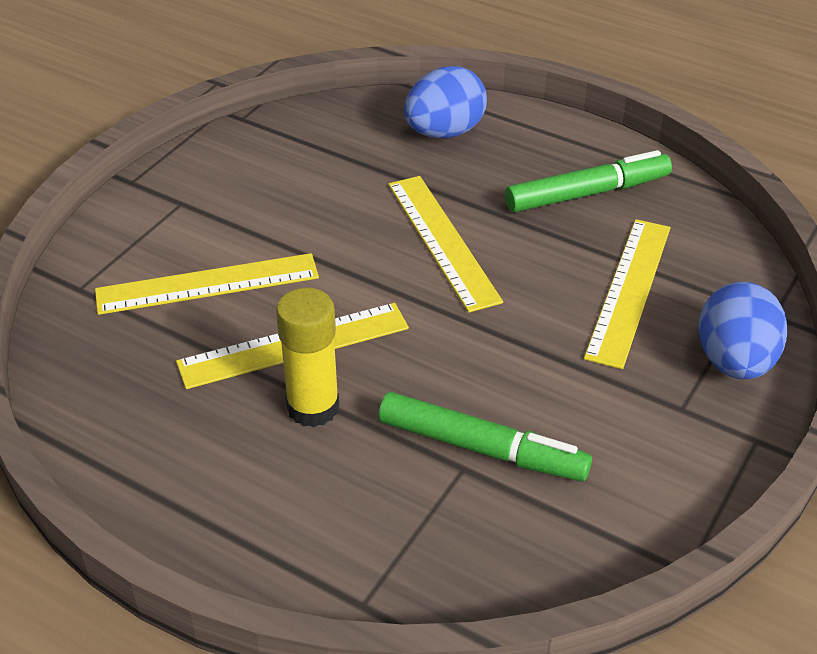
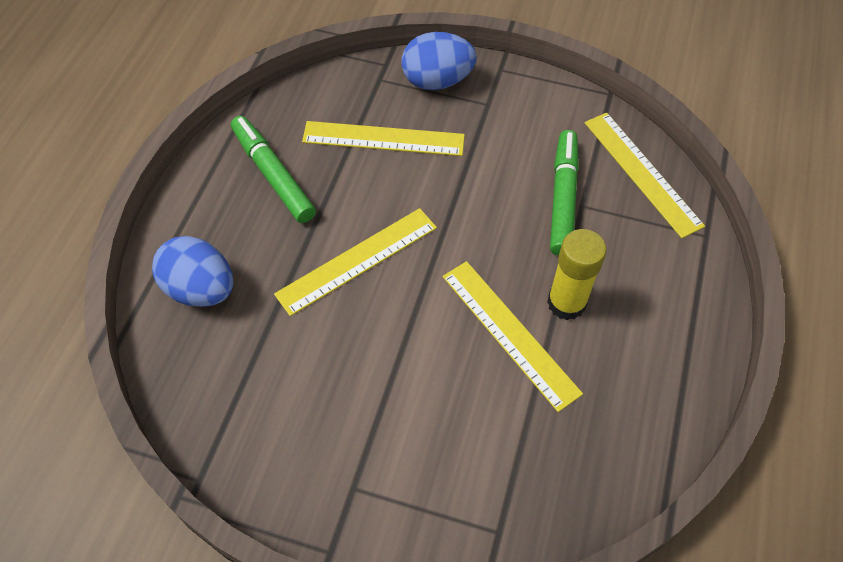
camera: 105 degrees left, 15 degrees up
yellow ruler [95,253,319,315] -> yellow ruler moved to [585,113,705,238]

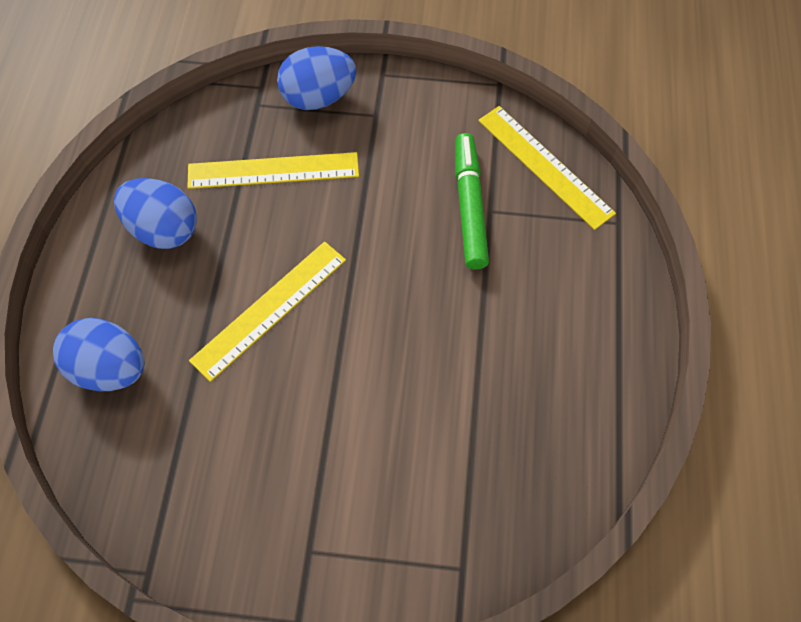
camera: 10 degrees left, 5 degrees up
green marker [231,116,316,223] -> blue egg [114,178,197,249]
yellow ruler [443,261,583,412] -> none
yellow glue stick [547,229,607,320] -> none

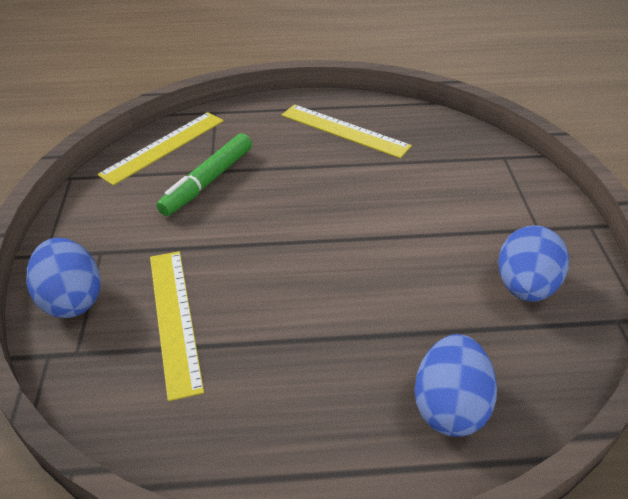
camera: 100 degrees left, 20 degrees down
blue egg [114,178,197,249] -> blue egg moved to [498,225,569,302]
yellow ruler [189,242,346,382] -> yellow ruler moved to [282,104,412,158]
green marker [455,133,489,270] -> green marker turned 45 degrees counterclockwise [156,133,252,216]

